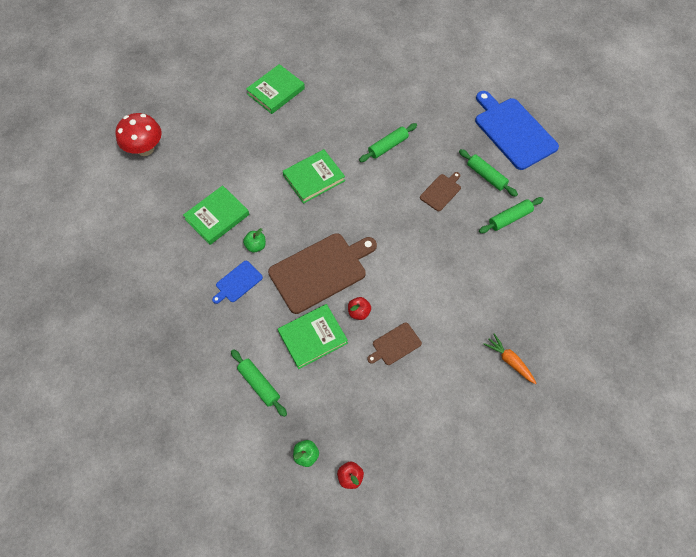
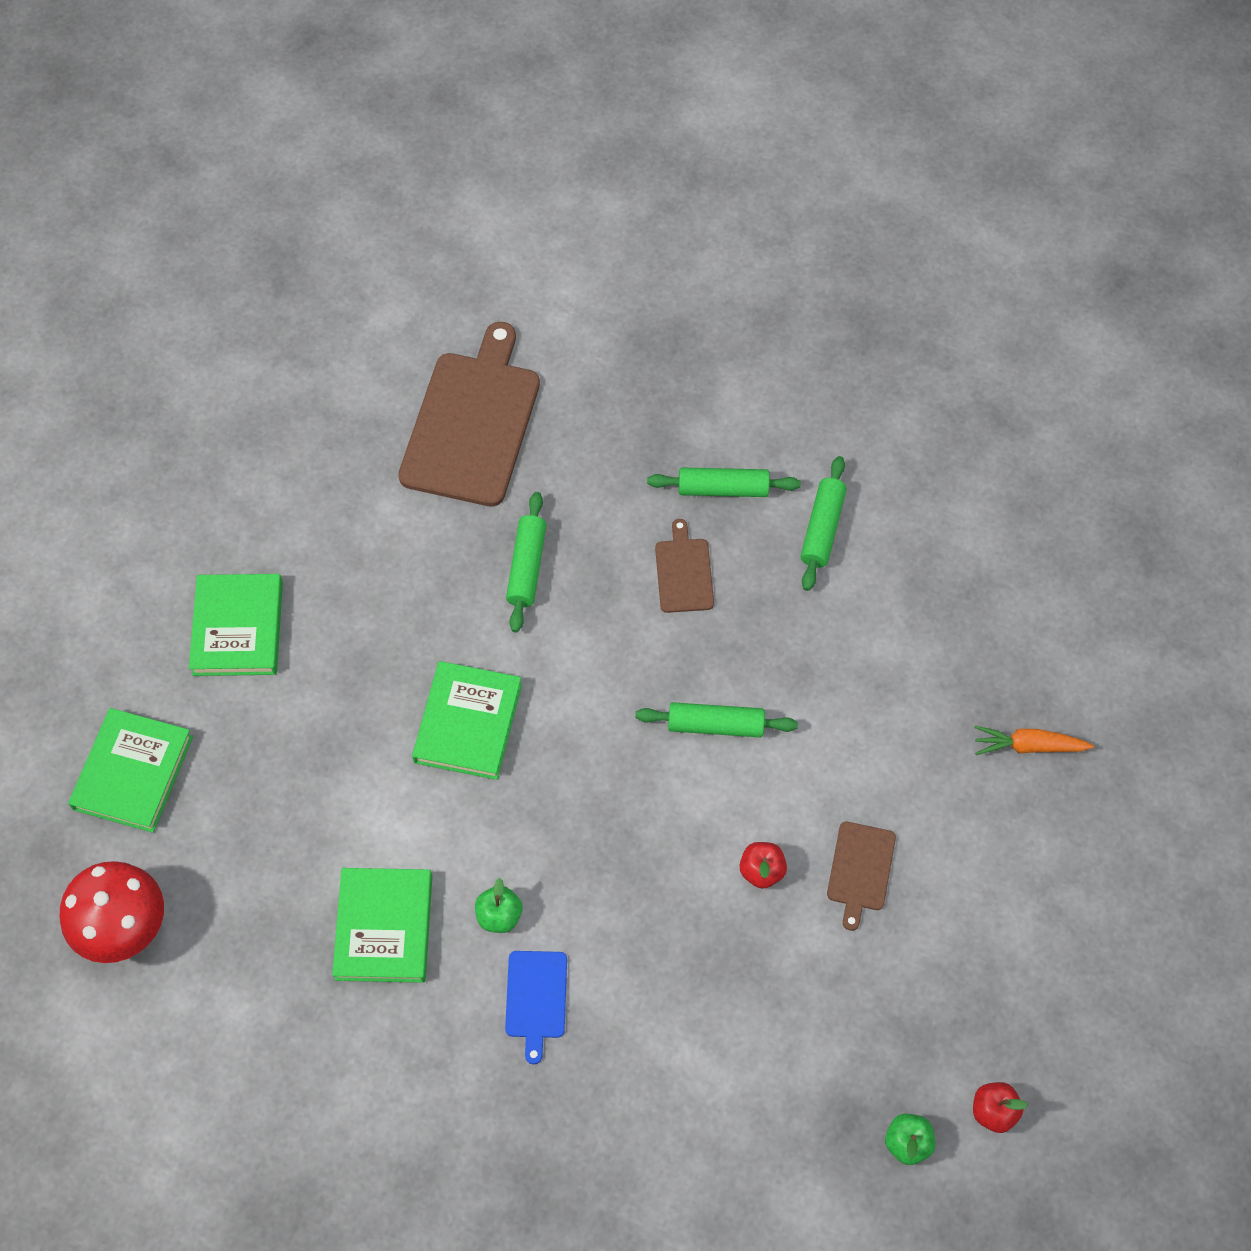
camera: 45 degrees left, 0 degrees up
green rolling pin [231,349,287,417] -> green rolling pin moved to [635,702,798,738]
brown cutting board [268,233,377,314] -> brown cutting board moved to [398,322,540,507]
green book [278,304,348,369] -> green book moved to [68,708,193,833]
blue cutting board [475,91,559,170] -> none

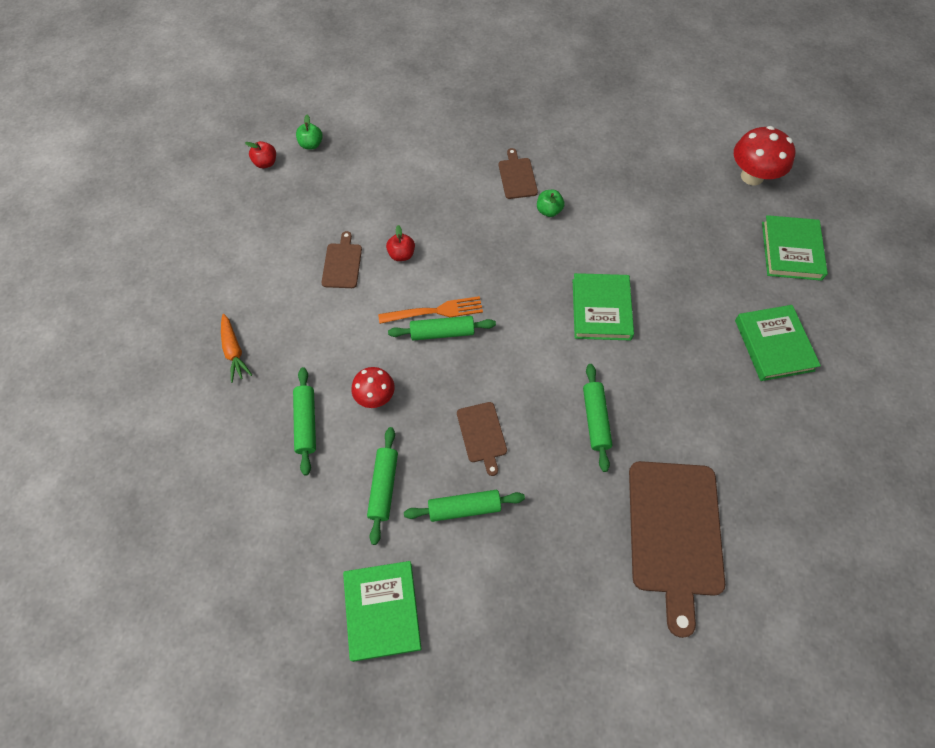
camera: 170 degrees right, 0 degrees up
green book [332,868,432,983] -> green book moved to [343,561,422,662]
blue cutting board [505,951,567,1064] -> brown cutting board [499,148,538,199]
orange carrot [974,726,1094,755] -> orange carrot turned 75 degrees clockwise [221,314,252,383]
none -> green rolling pin [293,367,316,476]
none -> red mushroom [351,367,395,408]
none -> orange fork [378,296,483,324]

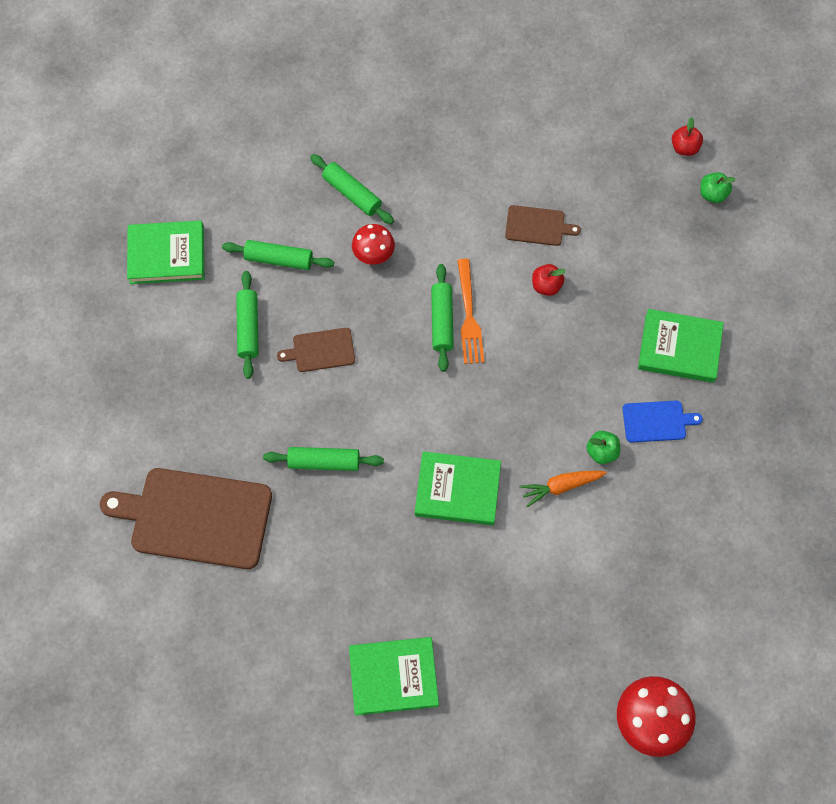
camera: 95 degrees right, 5 degrees up
orange carrot [221,314,252,383] -> orange carrot moved to [519,471,607,508]
green rolling pin [293,367,316,476] -> green rolling pin turned 45 degrees clockwise [310,154,394,224]
brown cutting board [499,148,538,199] -> blue cutting board [622,401,703,443]
green book [762,215,828,281] -> green book moved to [638,309,724,383]

